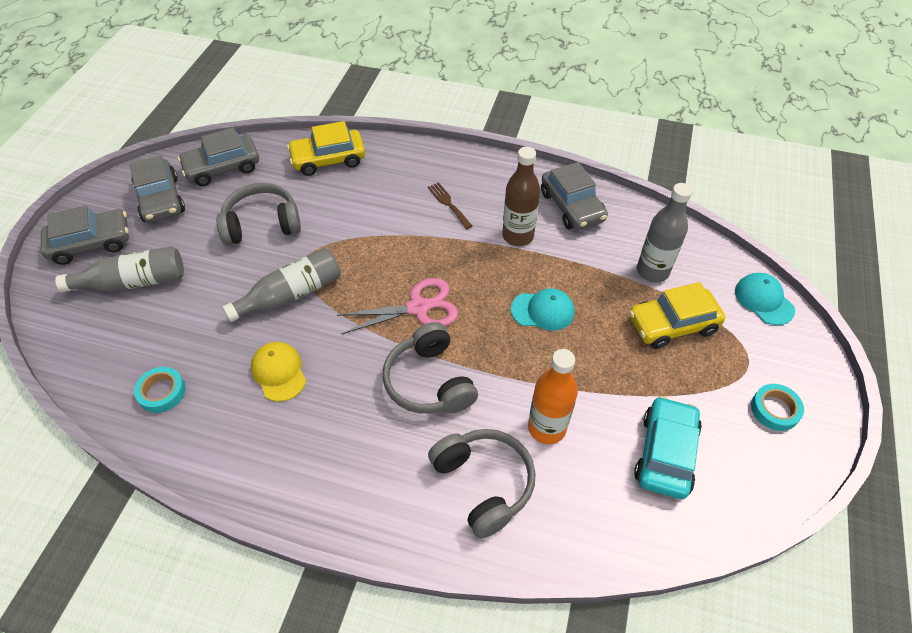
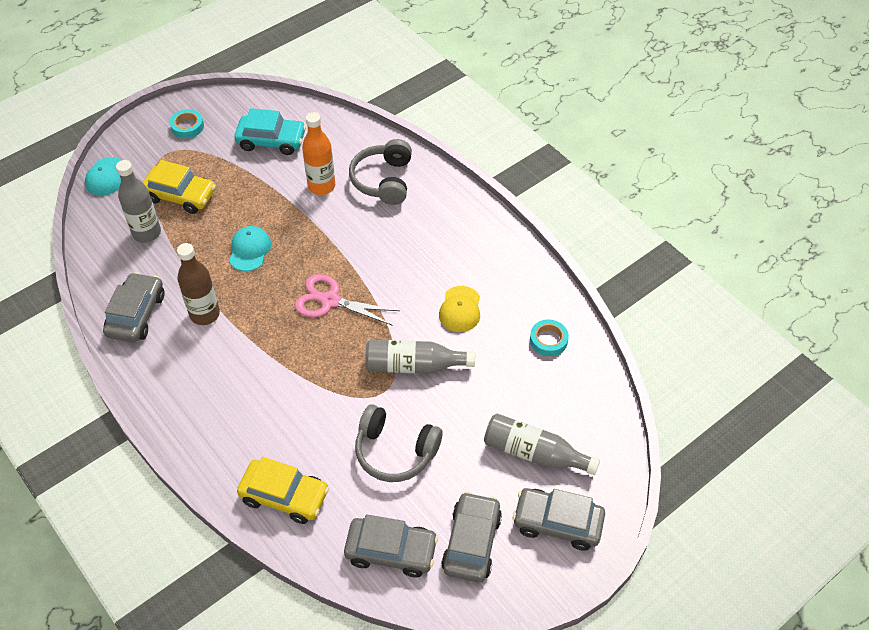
camera: 145 degrees left, 0 degrees up
grey headphones [383,322,478,414] -> none
brown fork [428,182,472,229] -> none
turquoise cap [511,288,574,331] -> turquoise cap turned 60 degrees clockwise [229,226,271,271]
turquoise car [634,396,702,499] -> turquoise car turned 135 degrees counterclockwise [234,108,306,155]

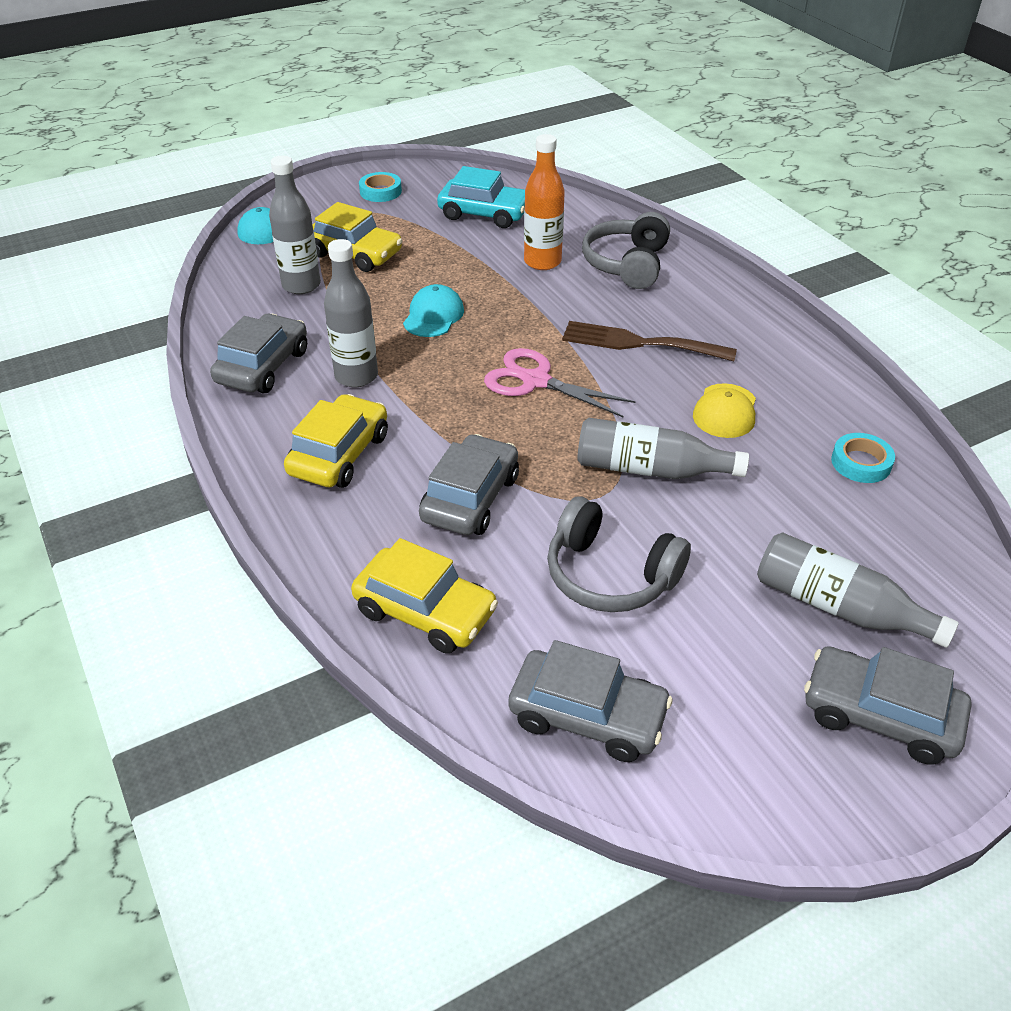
camera: 10 degrees right, 10 degrees down
brown bottle [177,243,220,325] -> grey bottle [324,239,378,387]
grey car [441,492,502,582] -> grey car moved to [419,434,519,535]
none -> yellow car [284,394,388,488]
none -> brown fork [562,321,737,361]

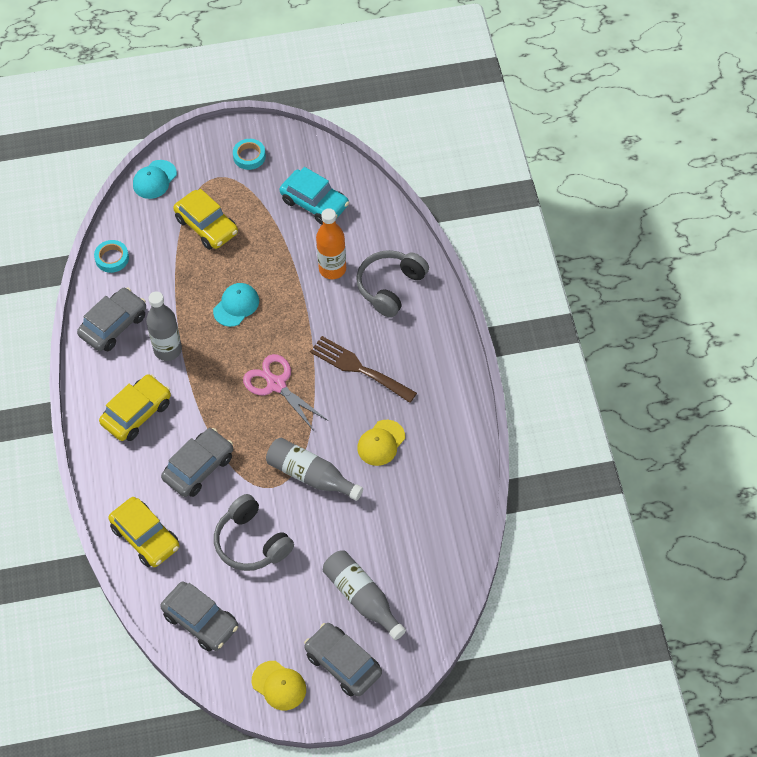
camera: 20 degrees right, 15 degrees up
grey bottle [269,155,321,294] -> none
turquoise tape [831,433,895,483] -> turquoise tape moved to [94,240,129,273]
none -> yellow cap [252,661,306,710]

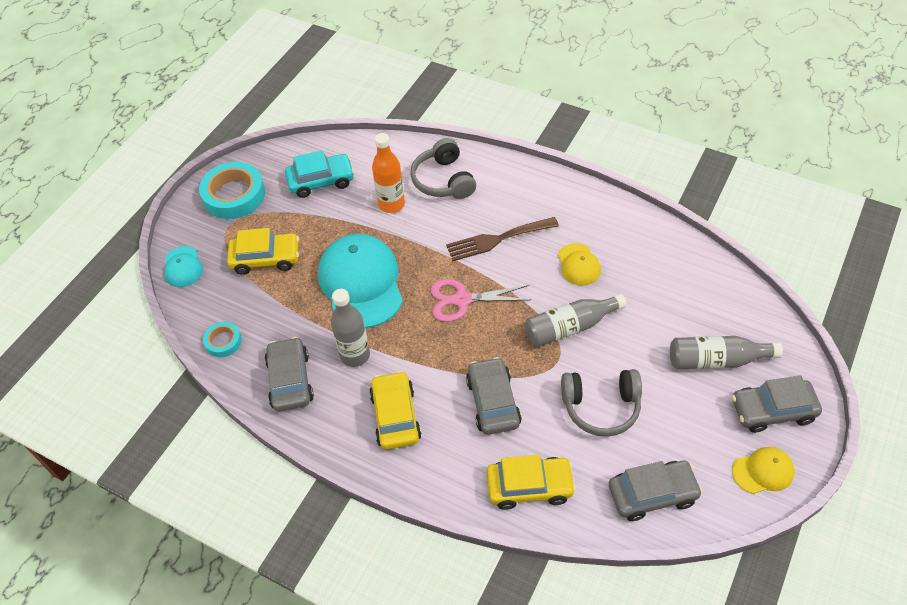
camera: 50 degrees left, 5 degrees down
turquoise cap [213,283,259,327] -> turquoise cap [318,234,403,328], size x2.08
turquoise tape [233,139,266,170] -> turquoise tape [199,162,265,219], size x1.92

